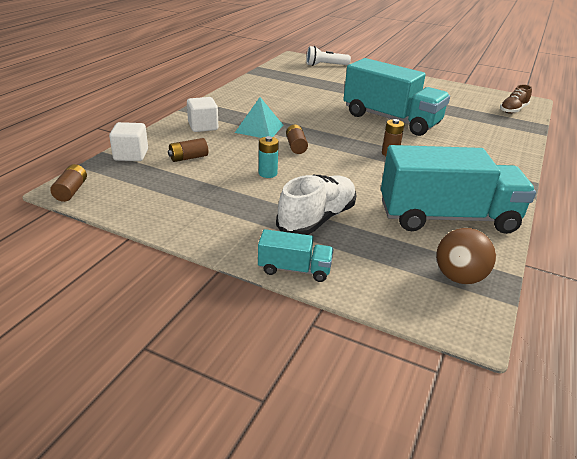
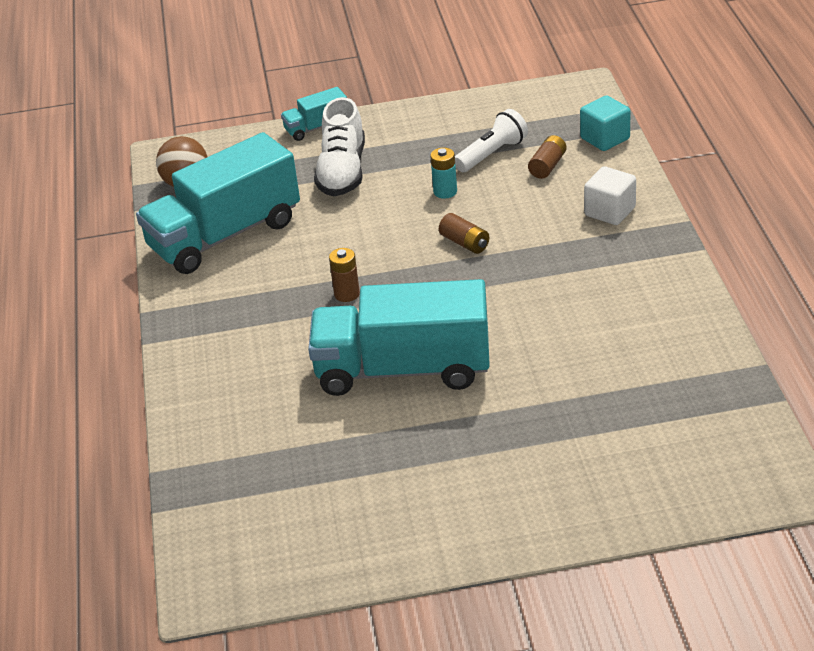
camera: 150 degrees right, 5 degrees up
brown battery [50,164,87,202] -> none
white cube [109,122,148,161] -> turquoise cube [580,95,630,151]
turquoise pyramid [235,97,283,138] -> none
white flashlight [306,46,351,66] -> white flashlight moved to [455,109,528,172]
brown shoe [500,85,532,113] -> none

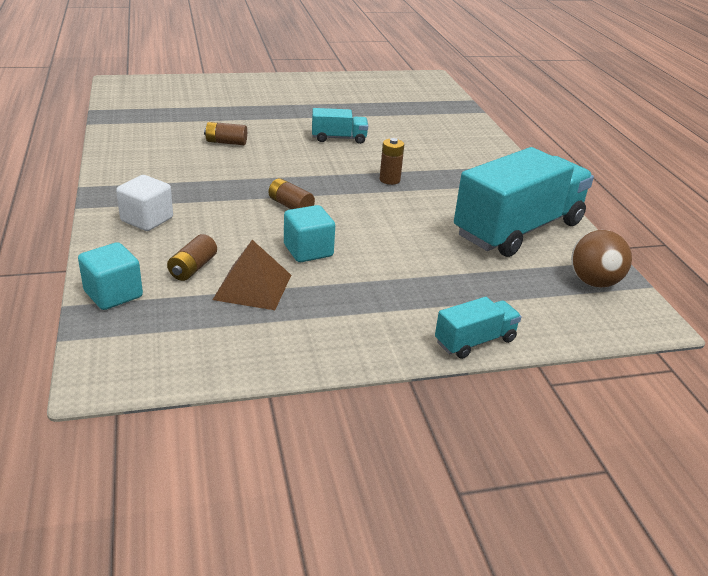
camera: 170 degrees right, 5 degrees down
turquoise truck [308,279,490,396] -> turquoise truck [312,108,368,144], size x0.45
white shoe [314,97,365,196] -> none
turquoise battery [430,148,457,199] -> turquoise cube [284,205,335,262]
white flashlight [455,109,528,172] -> brown pyramid [213,240,291,310]
none -> brown battery [204,122,247,145]

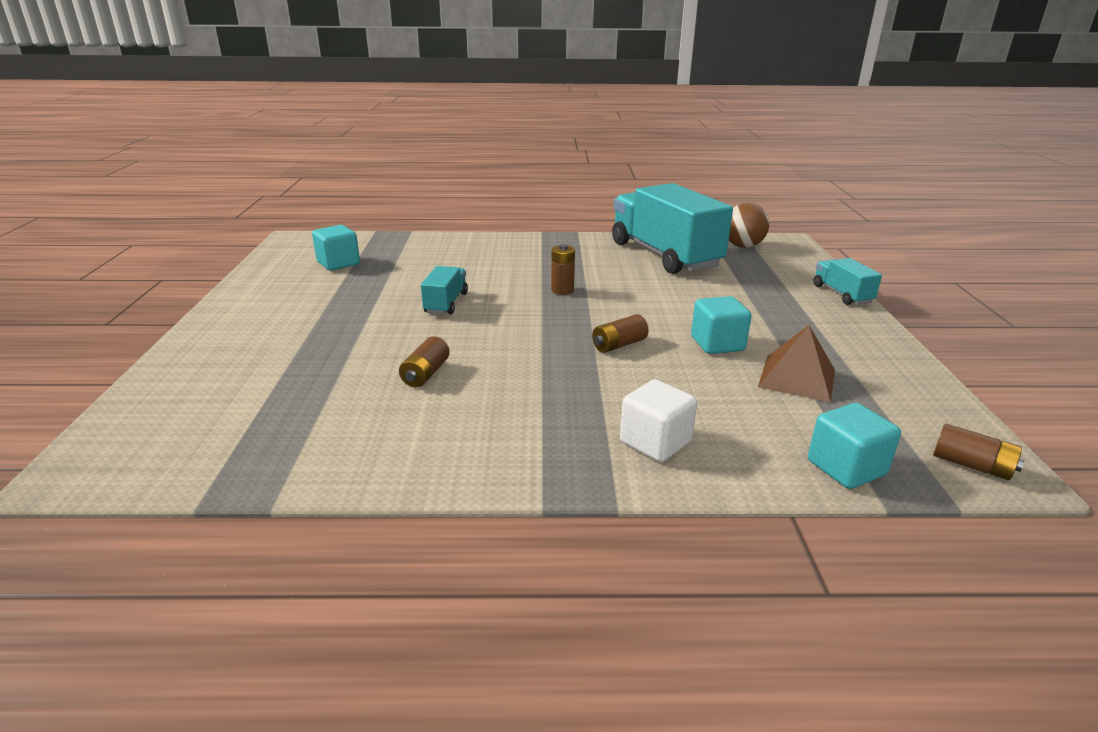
camera: 75 degrees left, 5 degrees down
brown battery [167,234,217,281] -> brown battery moved to [933,424,1025,480]
none -> turquoise cube [312,225,360,270]

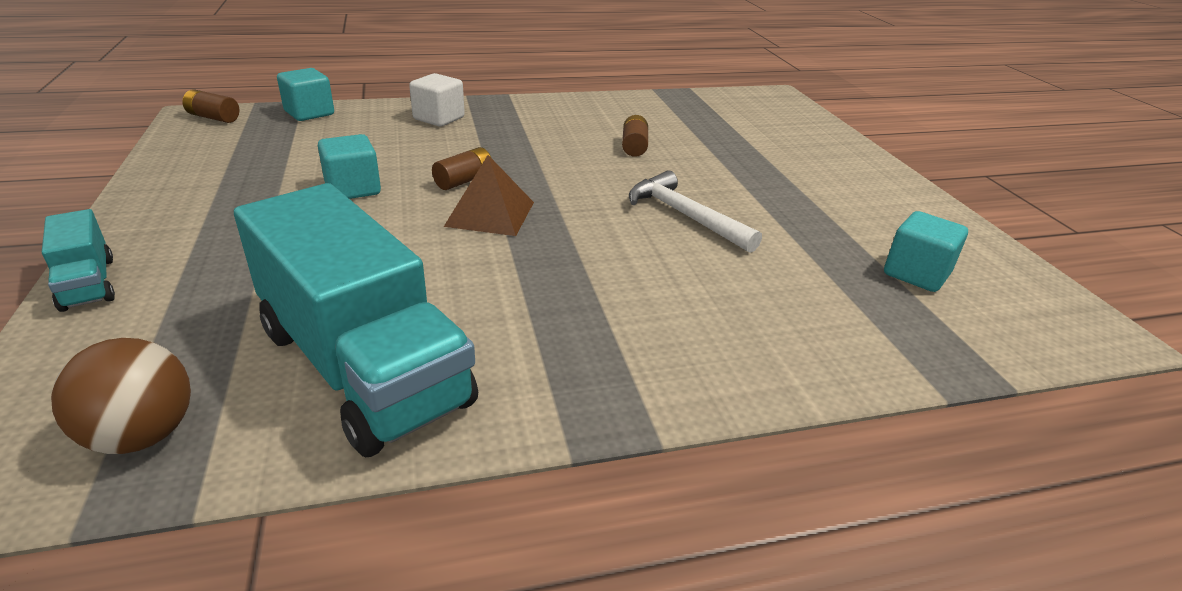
camera: 165 degrees right, 5 degrees up
turquoise truck [421,266,468,314] -> white hammer [629,170,762,253]
brown battery [551,244,575,295] -> none
brown pyramid [758,325,835,402] -> brown pyramid moved to [444,155,534,236]

